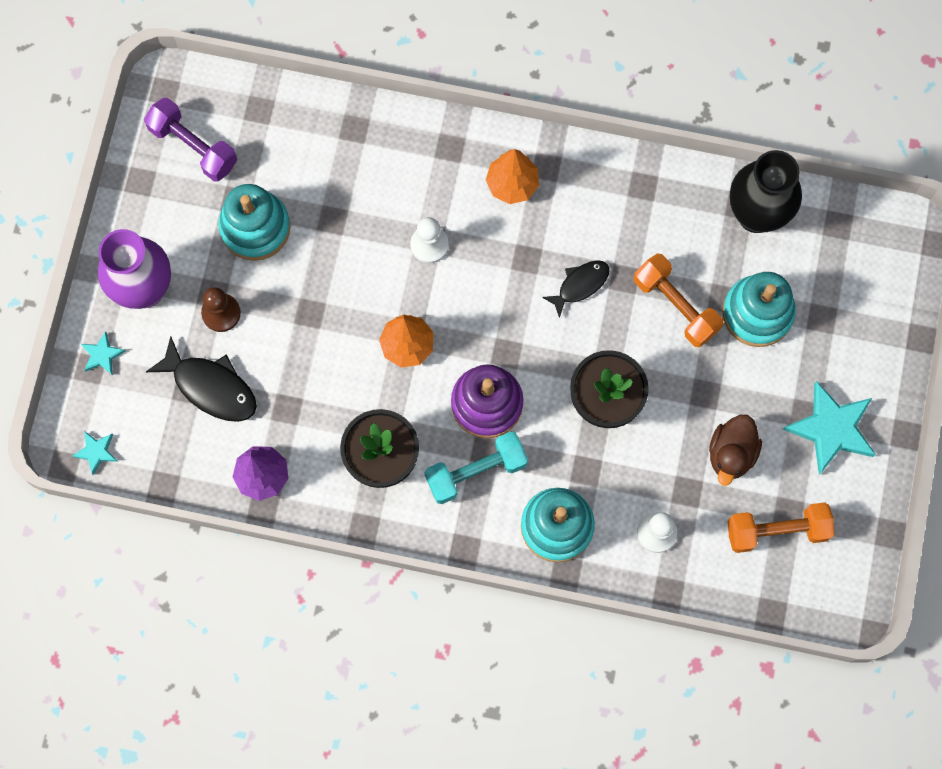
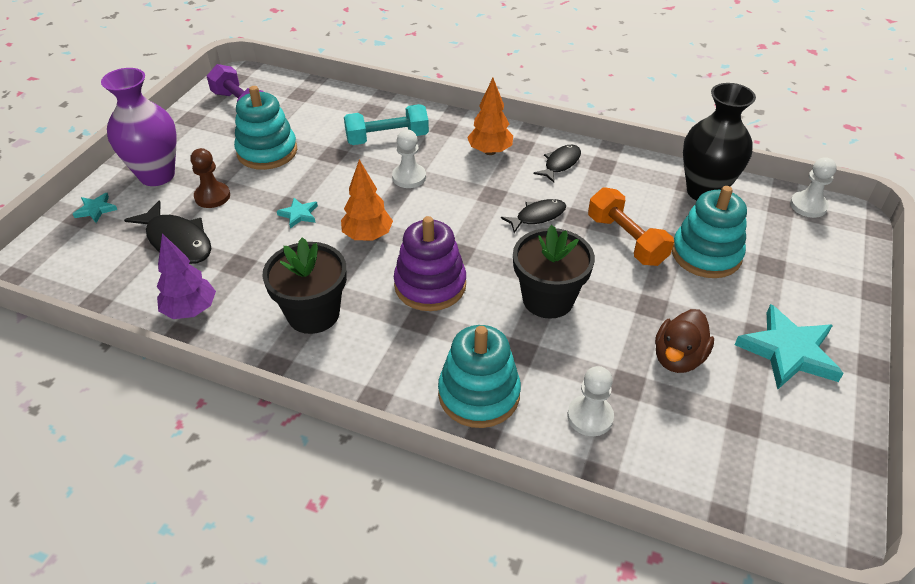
camera: 10 degrees right, 30 degrees down
turquoise star [72,431,118,475] -> turquoise star moved to [277,198,318,228]
turquoise dumbbell [424,432,528,504] -> turquoise dumbbell moved to [344,104,429,145]
orange dumbbell [728,502,835,553] -> none
none -> black fish [533,145,581,183]
none -> white pawn [790,157,837,218]

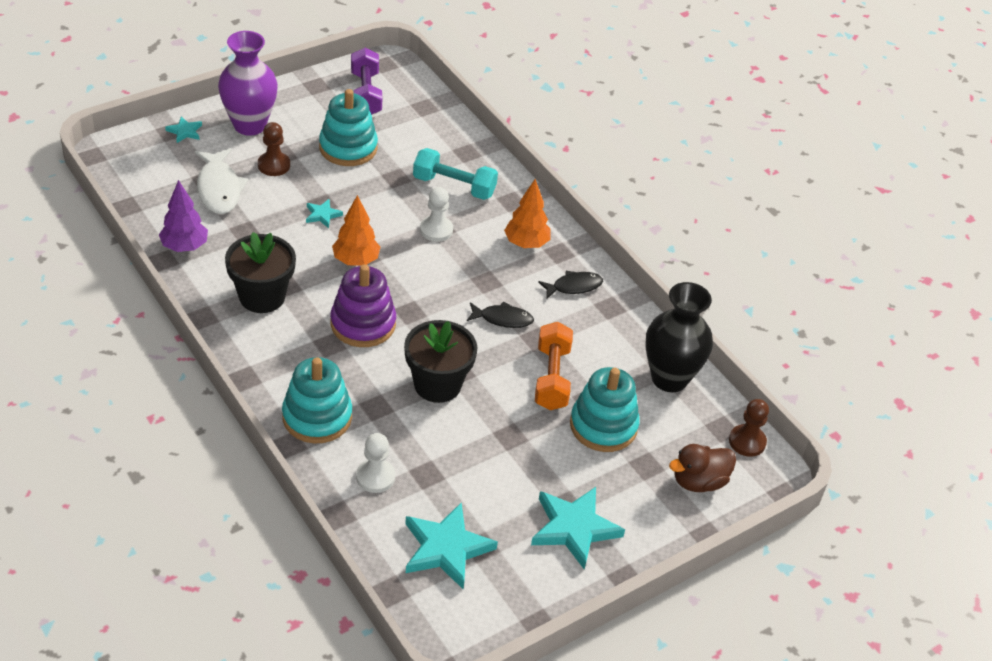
camera: 30 degrees right, 0 degrees up
black fish [124,200,211,264] -> white fish [195,148,248,214]
brown duck [655,309,714,373] -> brown duck moved to [669,444,736,492]
white pawn [790,157,837,218] -> brown pawn [729,399,769,457]
none -> turquoise star [405,503,498,589]

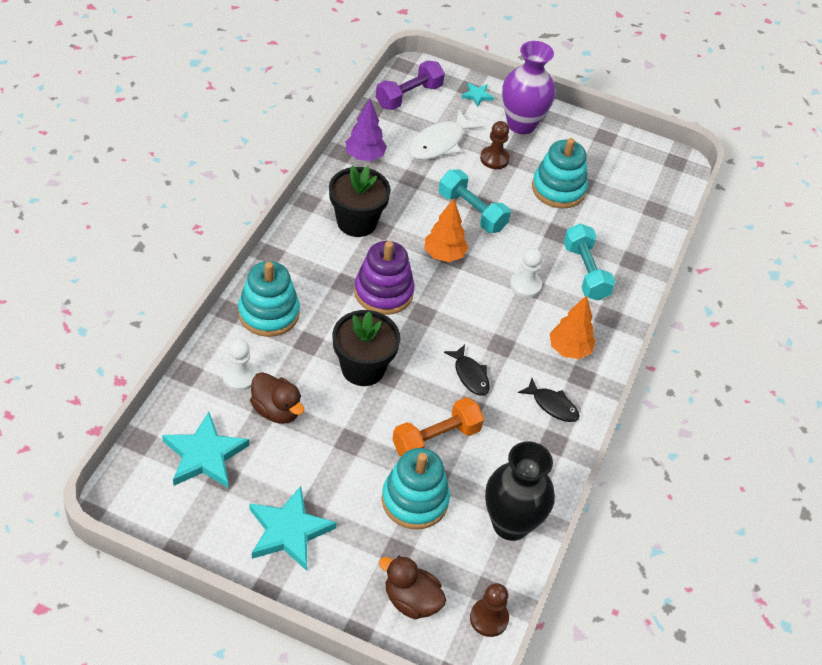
camera: 55 degrees right, 5 degrees up
turquoise star [306,199,343,228] -> turquoise dumbbell [439,170,511,233]
purple dumbbell [351,48,383,115] -> purple dumbbell moved to [376,60,445,110]
none -> brown duck [250,372,304,424]

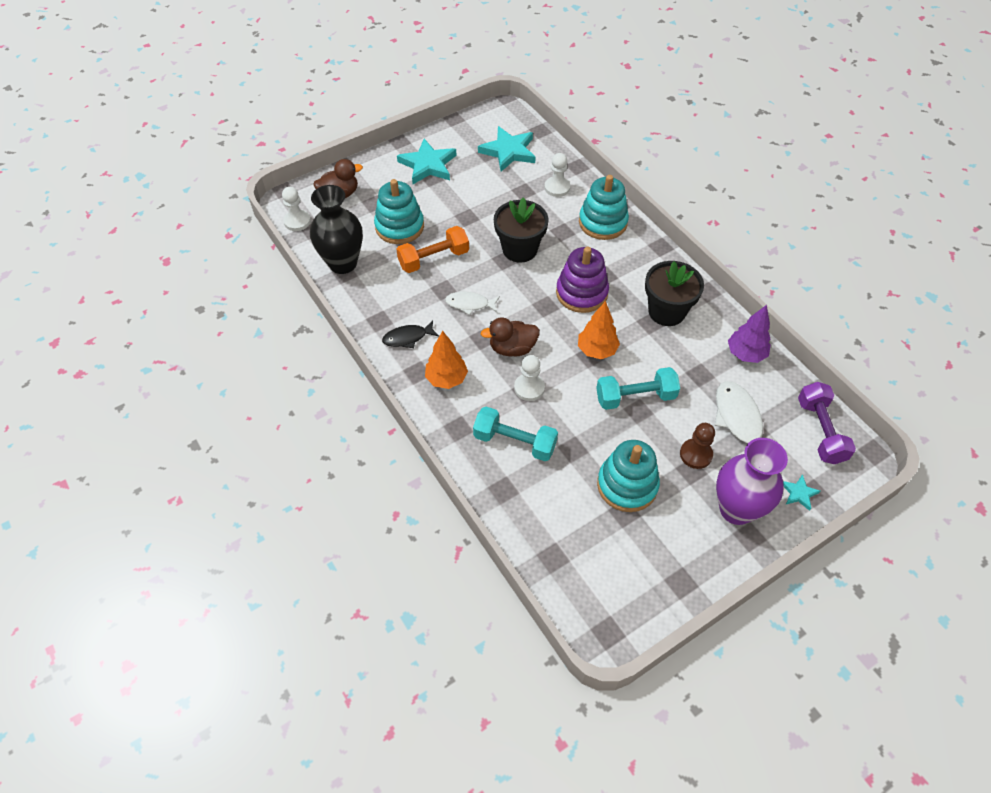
camera: 130 degrees right, 5 degrees up
brown duck [250,372,304,424] -> brown duck moved to [481,318,540,356]
orange dumbbell [392,397,484,456] -> orange dumbbell turned 60 degrees clockwise [396,226,469,273]
black fish [444,345,490,396] -> white fish [445,292,500,315]
brown pawn [470,583,509,637] -> white pawn [282,187,311,231]

